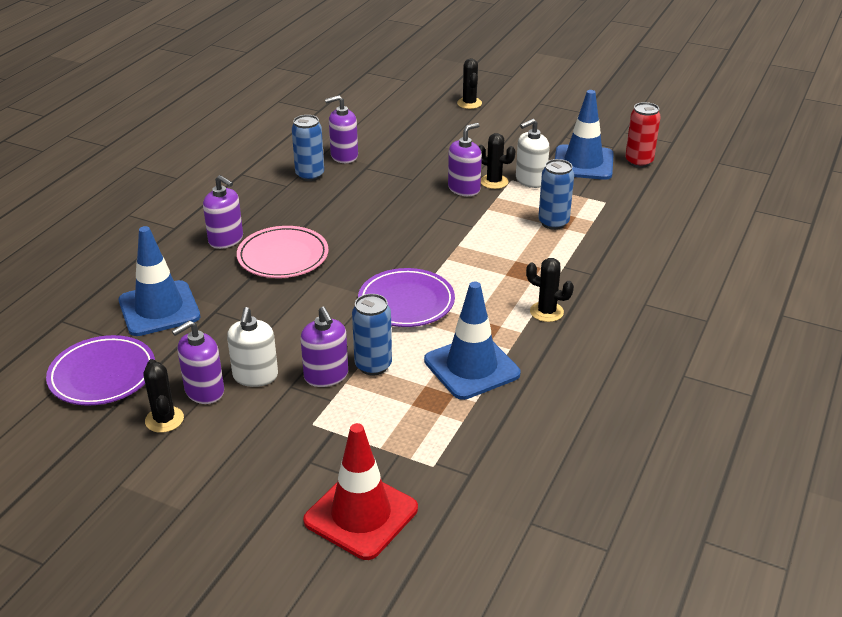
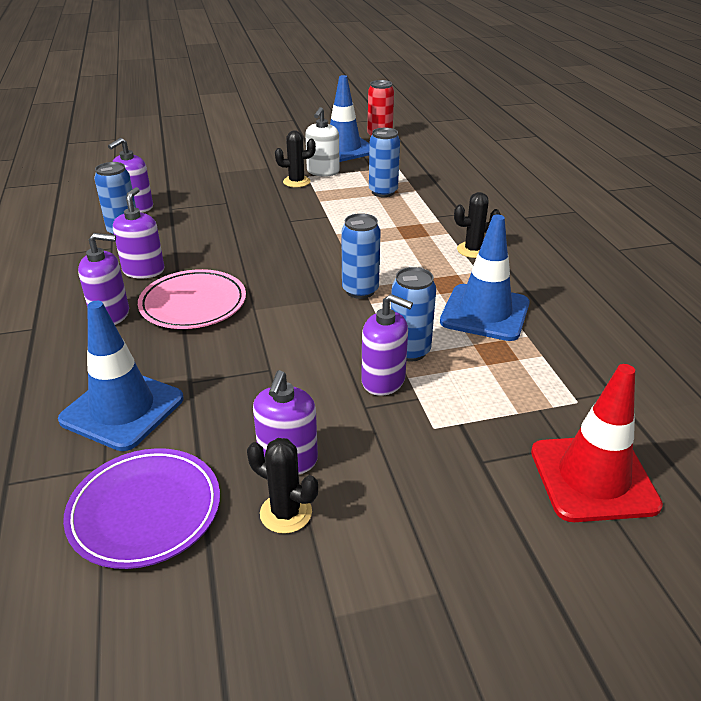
camera: 40 degrees left, 0 degrees up
white soap dispenser [227,307,278,387] -> none
purple plate [358,268,455,327] -> blue can [341,213,381,299]
purple soap dispenser [448,123,482,196] -> purple soap dispenser moved to [113,187,165,278]
black cactus [457,58,482,109] -> none

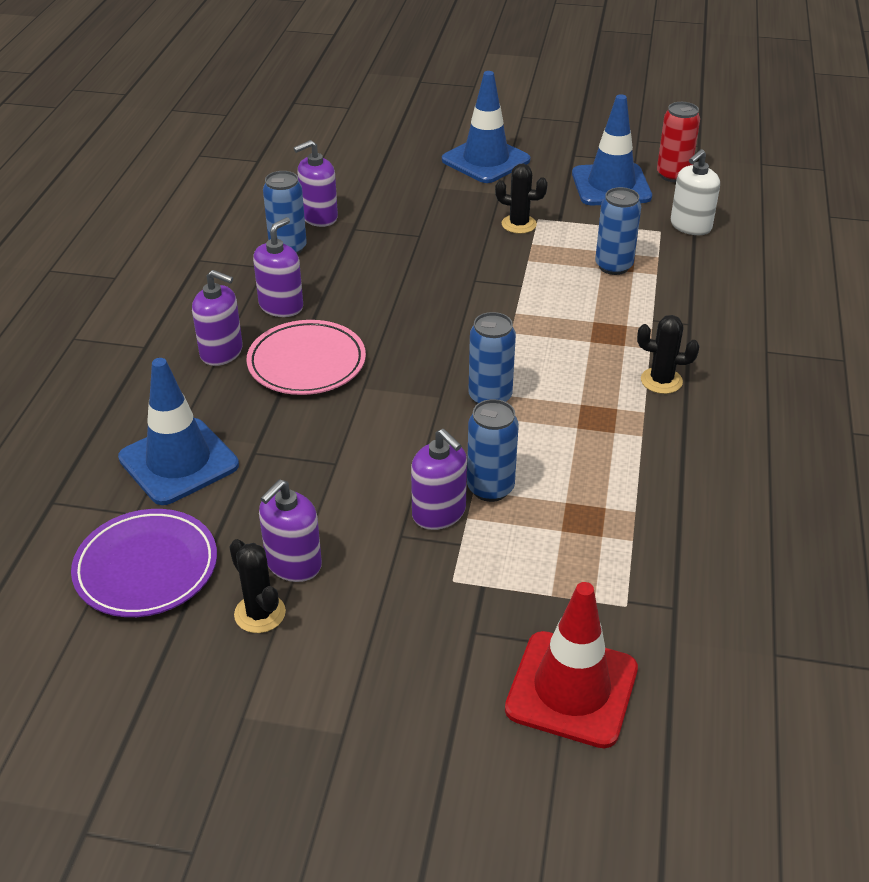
camera: 25 degrees right, 5 degrees up
white soap dispenser [305,107,340,177] -> white soap dispenser moved to [671,149,720,235]
blue traffic cone [440,215,530,341] -> blue traffic cone moved to [442,71,530,183]

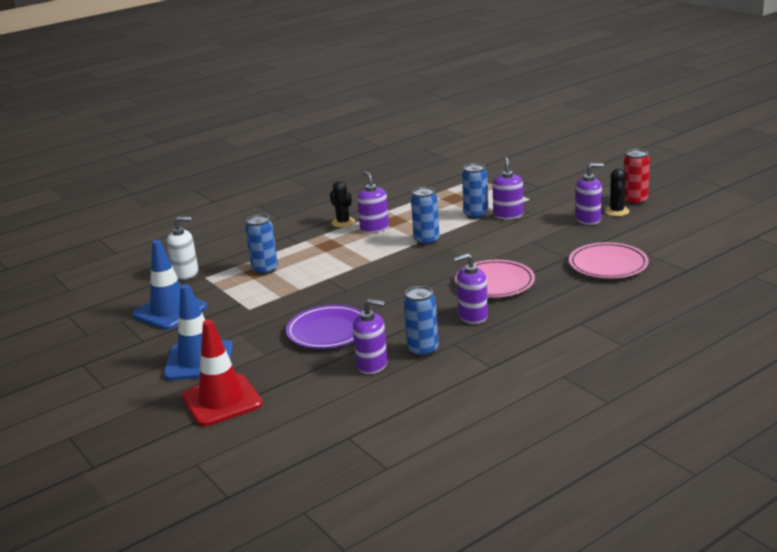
camera: 135 degrees left, 15 degrees down
purple plate [71,509,217,617] -> purple plate moved to [286,305,362,349]
blue traffic cone [118,358,239,505] -> pink plate [569,242,649,279]
purple soap dispenser [192,270,243,366] -> purple soap dispenser moved to [357,171,389,233]
black cactus [495,164,548,234] -> none
red traffic cone [505,582,638,748] -> red traffic cone moved to [182,320,263,426]
red can [657,102,700,182] -> red can moved to [624,149,650,205]

